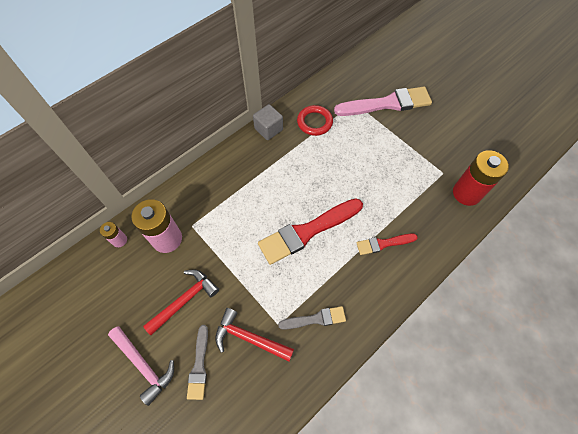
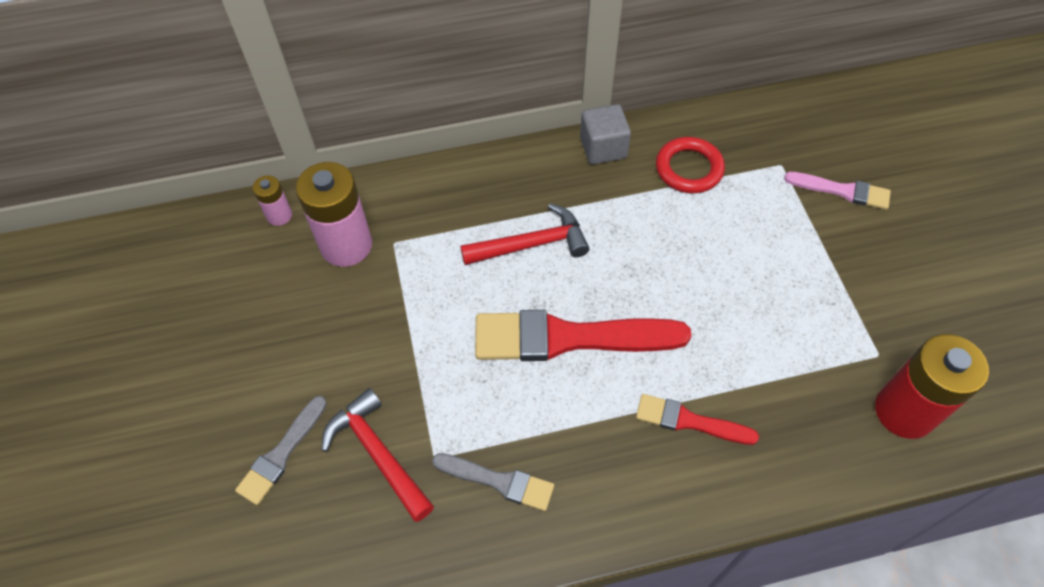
camera: 30 degrees right, 5 degrees down
pink hammer [108,326,174,406] -> none
red hammer [143,269,219,335] -> red hammer moved to [460,204,590,265]
pink brush [334,87,432,116] -> pink brush [784,172,891,210], size x0.53

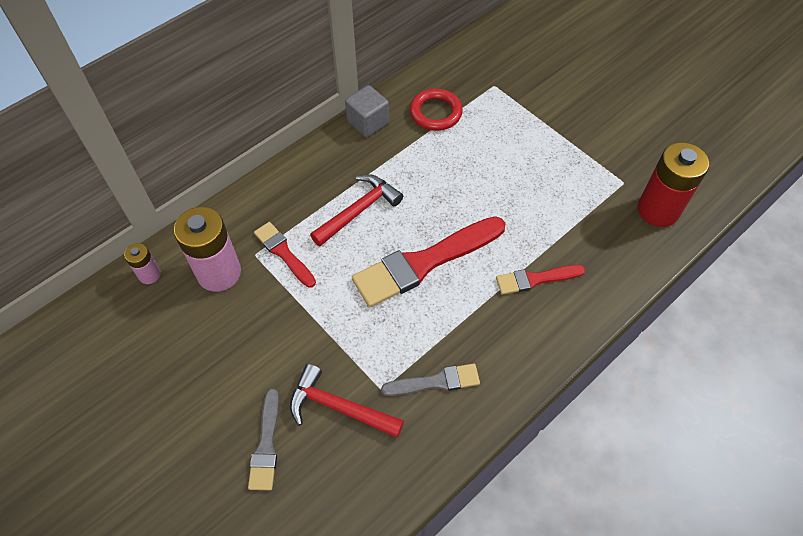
camera: 30 degrees left, 0 degrees up
pink brush [784,172,891,210] -> none
none -> red brush [254,222,316,288]

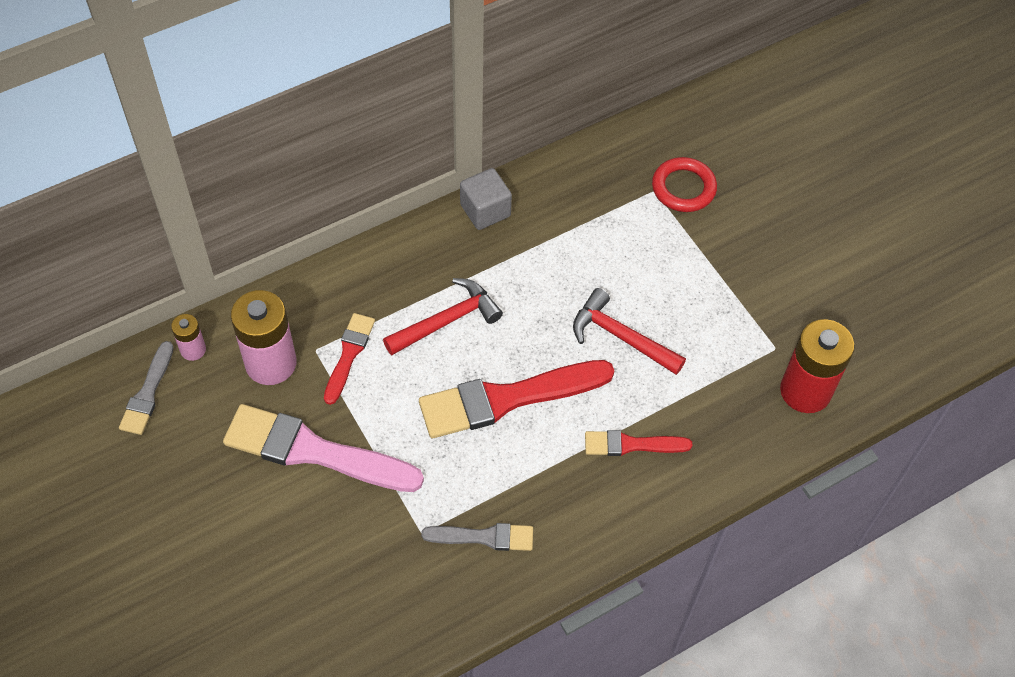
camera: 10 degrees right, 0 degrees up
grey brush [248,389,279,490] -> grey brush moved to [119,341,174,435]
red brush [254,222,316,288] -> red brush turned 45 degrees clockwise [324,313,375,405]
red hammer [290,364,404,438] -> red hammer moved to [573,288,686,375]
red ring [410,88,463,131] -> red ring moved to [652,157,717,212]
none -> pink brush [223,404,424,492]

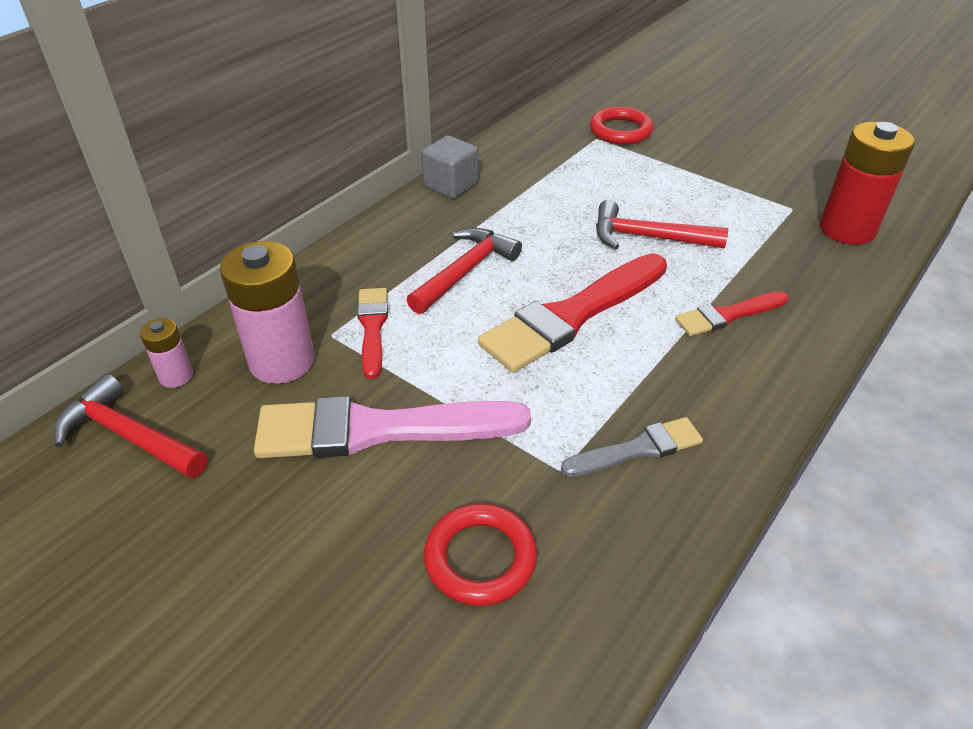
camera: 20 degrees left, 15 degrees down
grey brush [119,341,174,435] -> red hammer [54,374,207,479]
none -> red ring [424,503,537,606]

